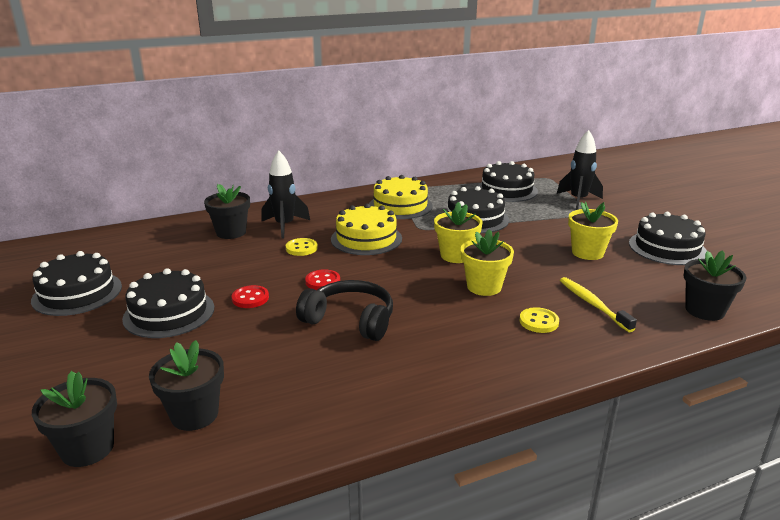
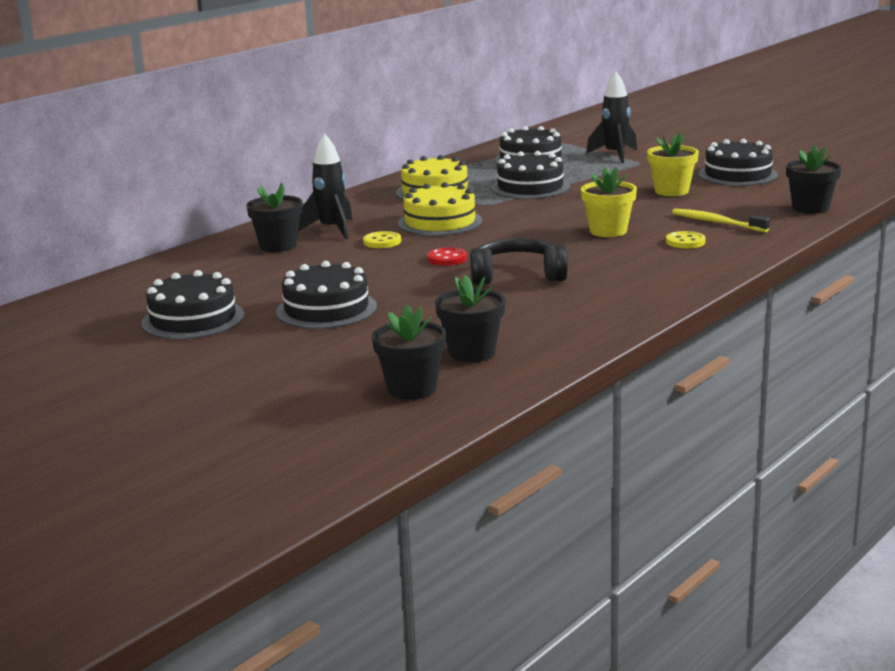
camera: 25 degrees left, 5 degrees down
red button [232,285,269,308] -> none
yellow flower pot [434,202,482,263] -> none

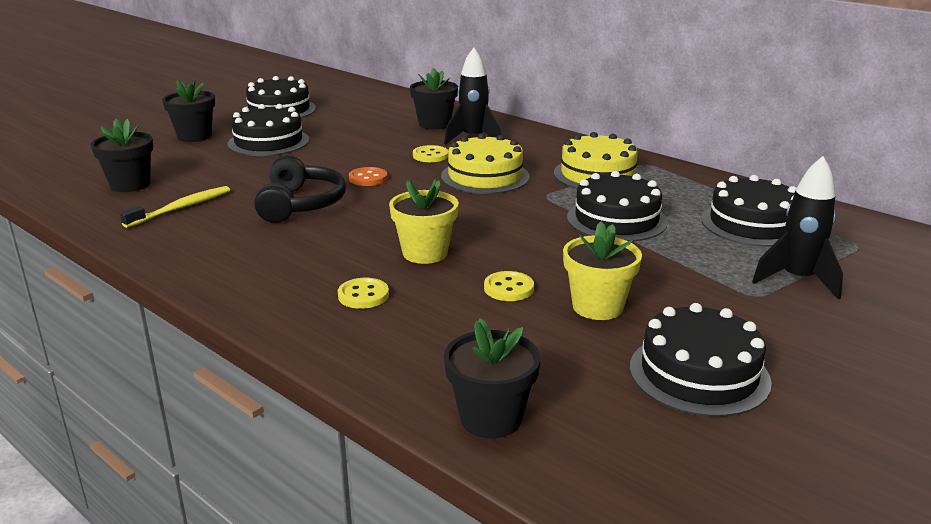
camera: 90 degrees right, 5 degrees up
black flower pot [372,305,446,400] -> black flower pot moved to [162,80,215,142]
red button [427,248,467,266] -> orange button [349,167,387,186]
yellow toothbrush [672,209,770,232] -> yellow toothbrush moved to [120,186,230,228]
none -> yellow button [484,271,534,301]

